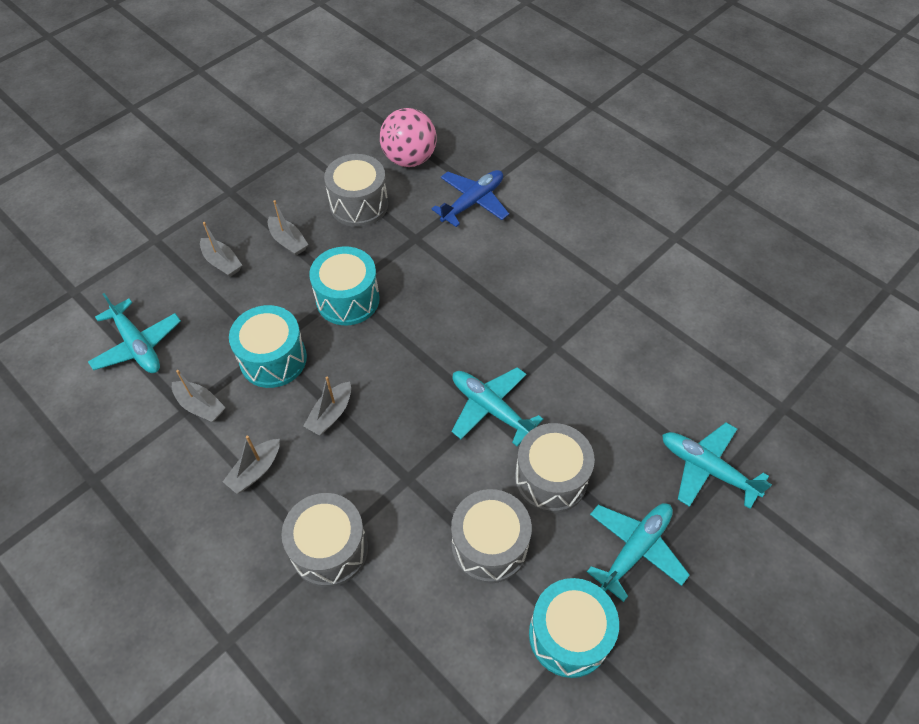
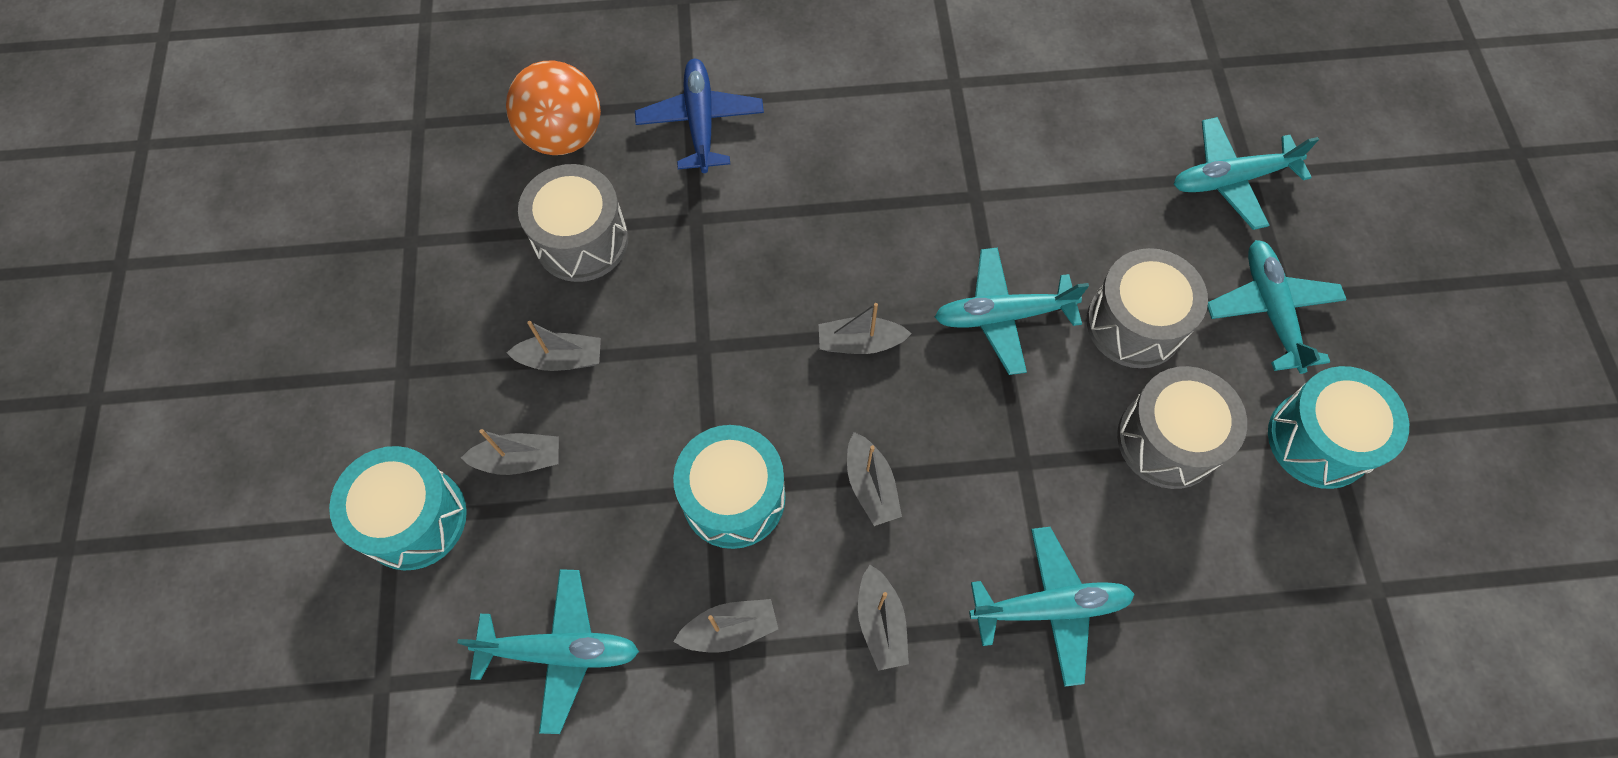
camera: 50 degrees left, 10 degrees up
grey drum [281,493,368,587] -> turquoise plane [969,527,1135,687]
turquoise drum [309,246,380,325] -> turquoise drum moved to [329,446,467,570]
pink ball [380,108,437,167] -> orange ball [506,60,601,155]
none -> grey boat [819,303,912,354]

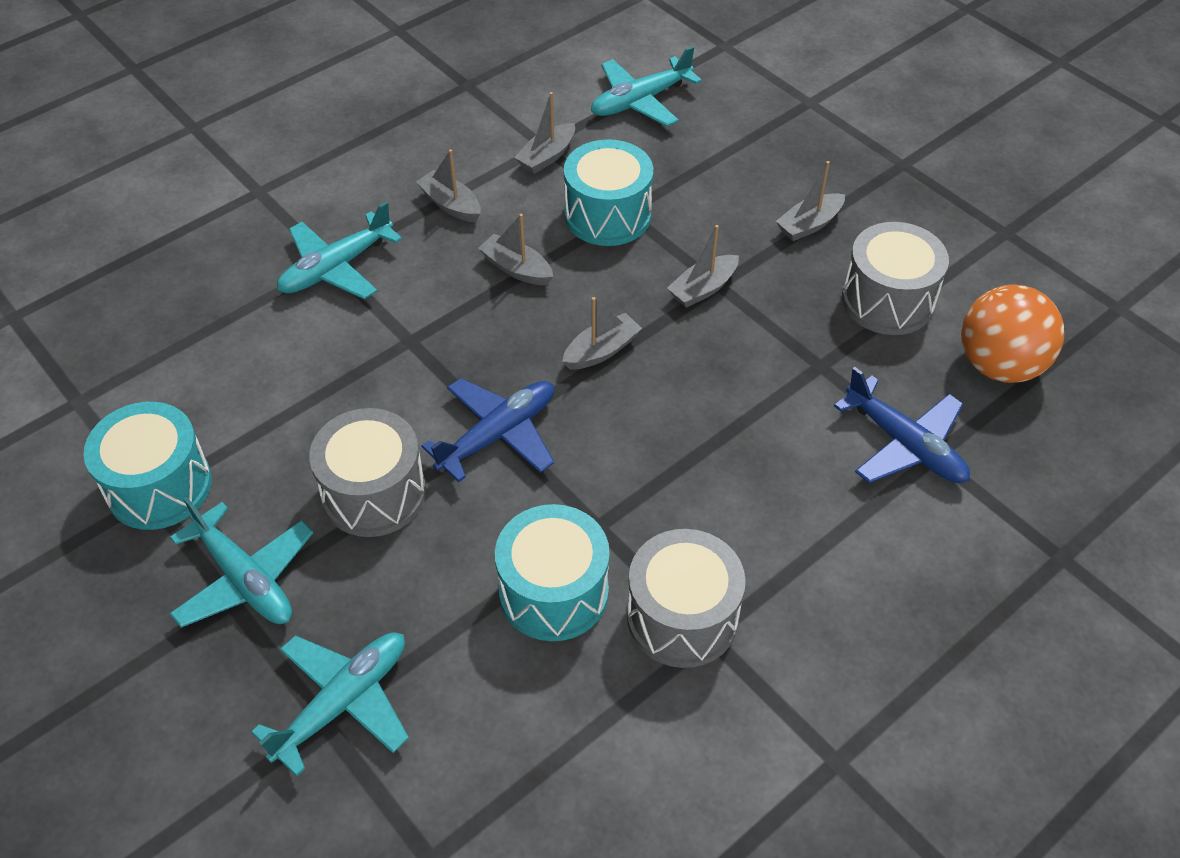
camera: 145 degrees right, 15 degrees down
turquoise drum [329,446,467,570] -> turquoise drum moved to [495,504,610,641]
grey boat [461,429,559,475] -> grey boat moved to [667,225,739,308]
turquoise plane [935,247,1089,375] -> blue plane [421,378,554,482]
grey drum [1117,366,1247,489] -> grey drum moved to [627,529,746,668]

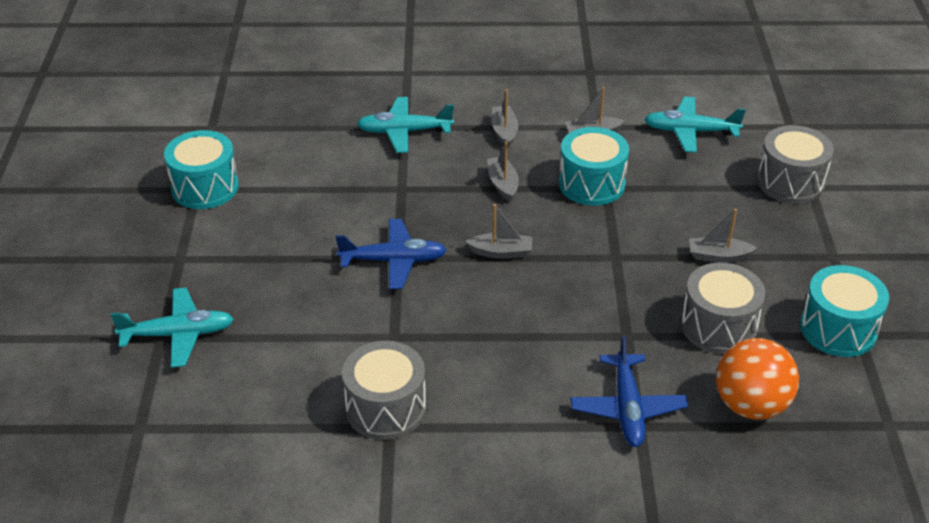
camera: 40 degrees right, 10 degrees down
turquoise plane [169,497,313,628] -> none
grey drum [309,408,426,537] -> grey drum moved to [757,125,834,204]
turquoise drum [495,504,610,641] -> turquoise drum moved to [800,265,889,357]
grey boat [667,225,739,308] -> none

